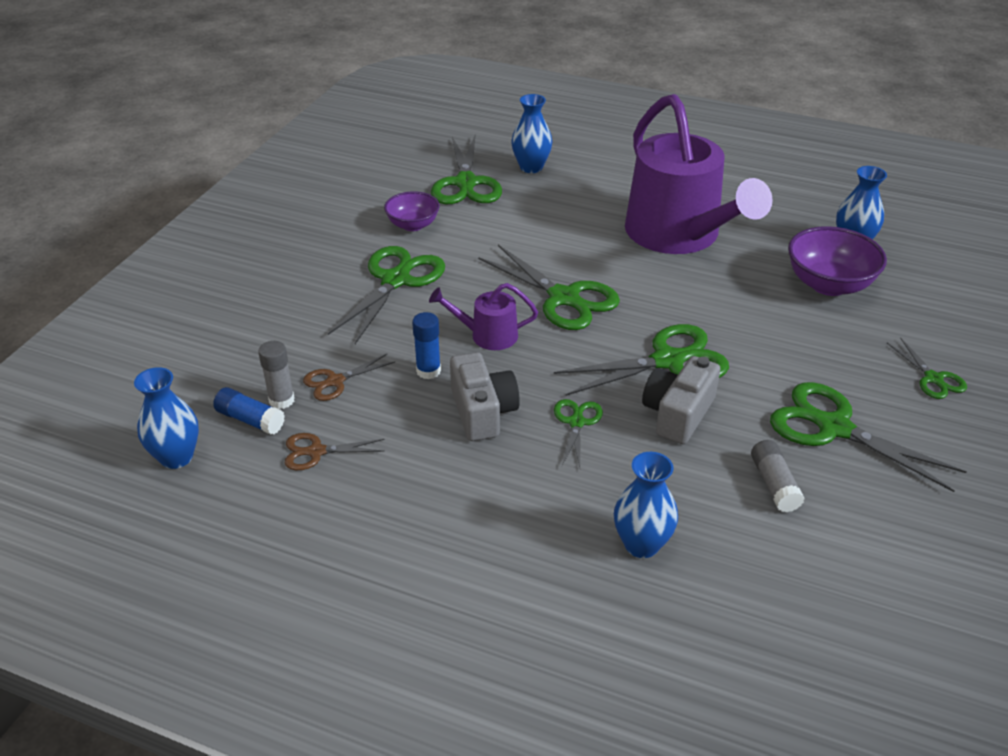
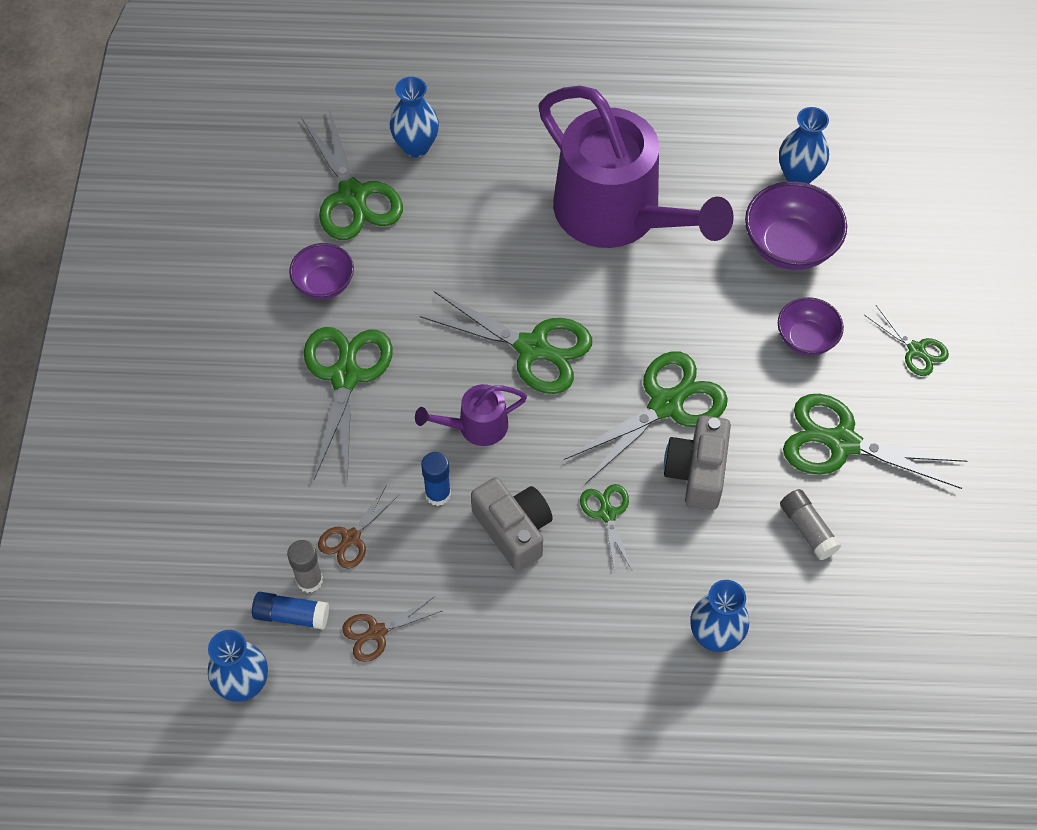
camera: 20 degrees left, 20 degrees up
none -> purple bowl [778,297,844,356]

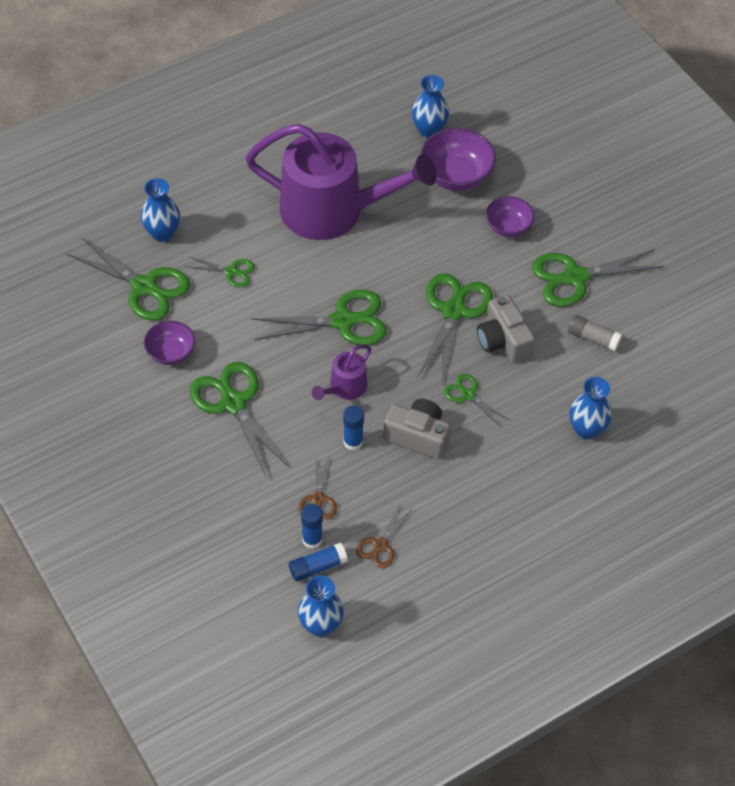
camera: 35 degrees left, 5 degrees down
grey glue stick [287,540,323,593] -> blue glue stick [301,504,323,549]
green scissors [864,305,949,376] -> green scissors moved to [185,257,255,288]

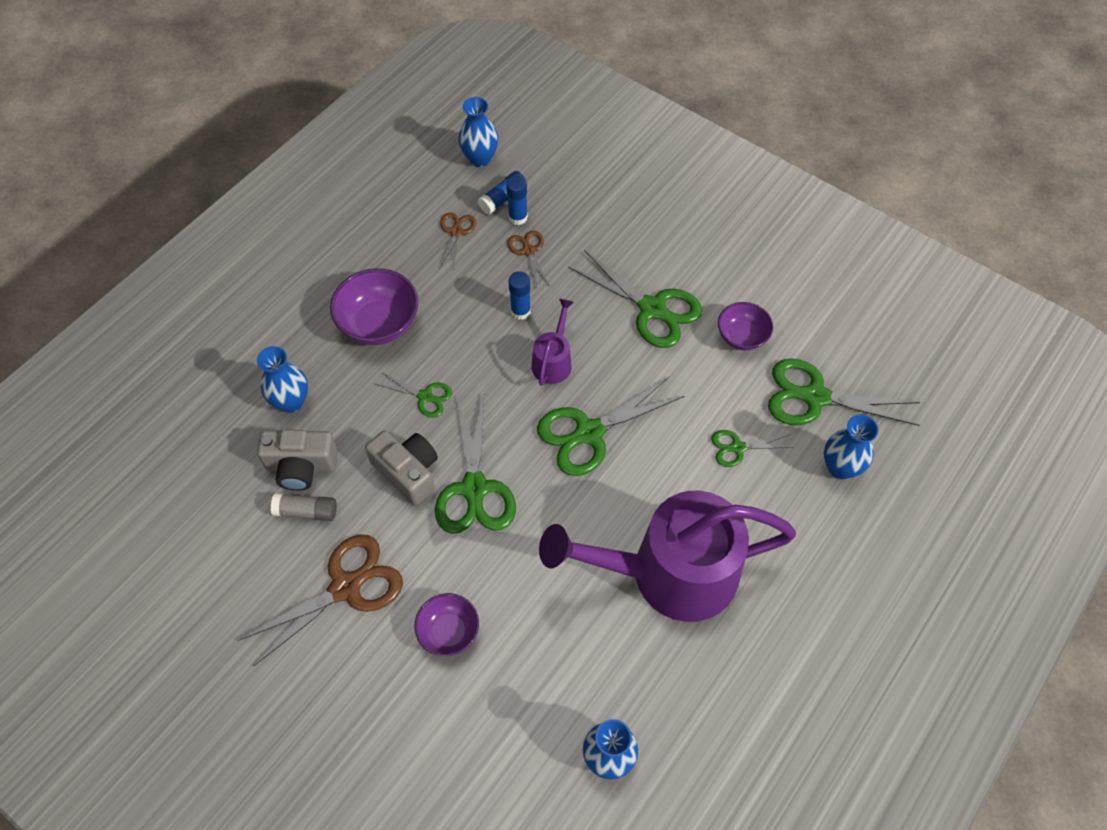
camera: 160 degrees right, 5 degrees up
grey camera [383,399,451,459] -> grey camera moved to [257,429,338,491]
purple bowl [420,128,496,191] -> purple bowl moved to [330,268,418,345]
green scissors [532,249,664,307] -> brown scissors [237,535,403,666]

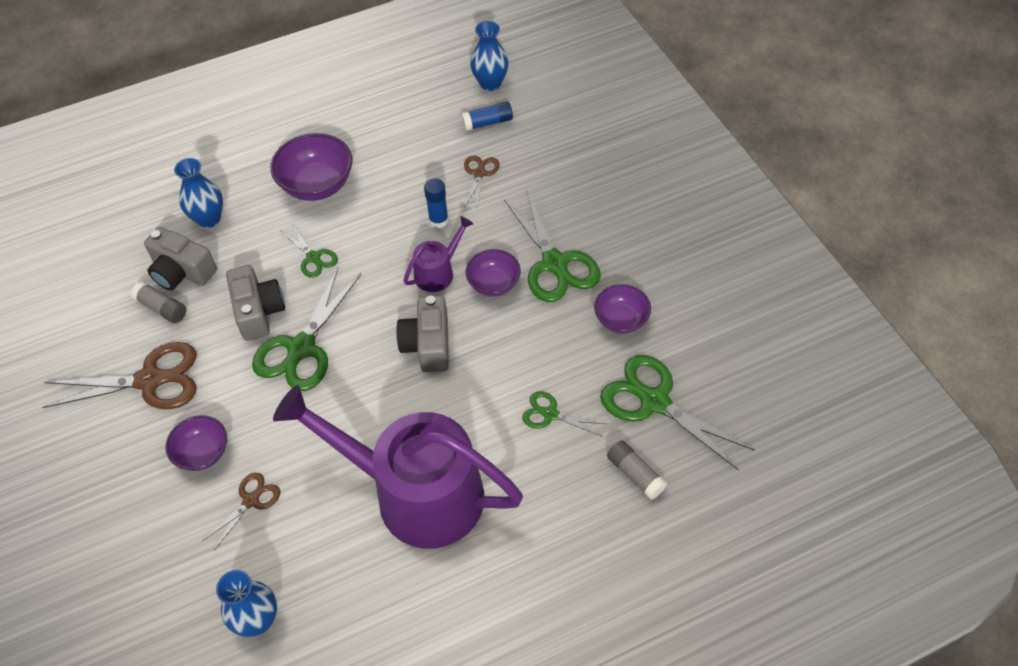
camera: 30 degrees right, 5 degrees down
brown scissors [440,213,477,268] -> brown scissors moved to [202,473,280,550]
blue glue stick [506,176,528,225] -> none
green scissors [537,377,684,476] -> grey camera [396,295,449,372]
blue vase [824,415,879,479] -> grey glue stick [607,440,667,500]
none -> purple bowl [466,249,521,297]

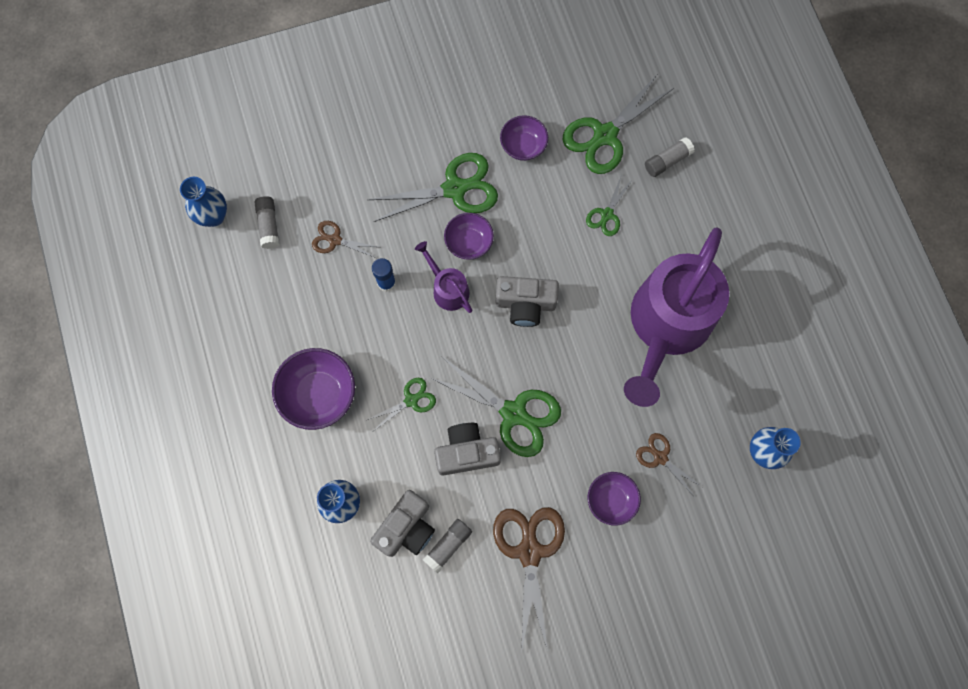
camera: 85 degrees left, 20 degrees up
blue glue stick [461,101,513,131] -> grey glue stick [254,196,280,249]

